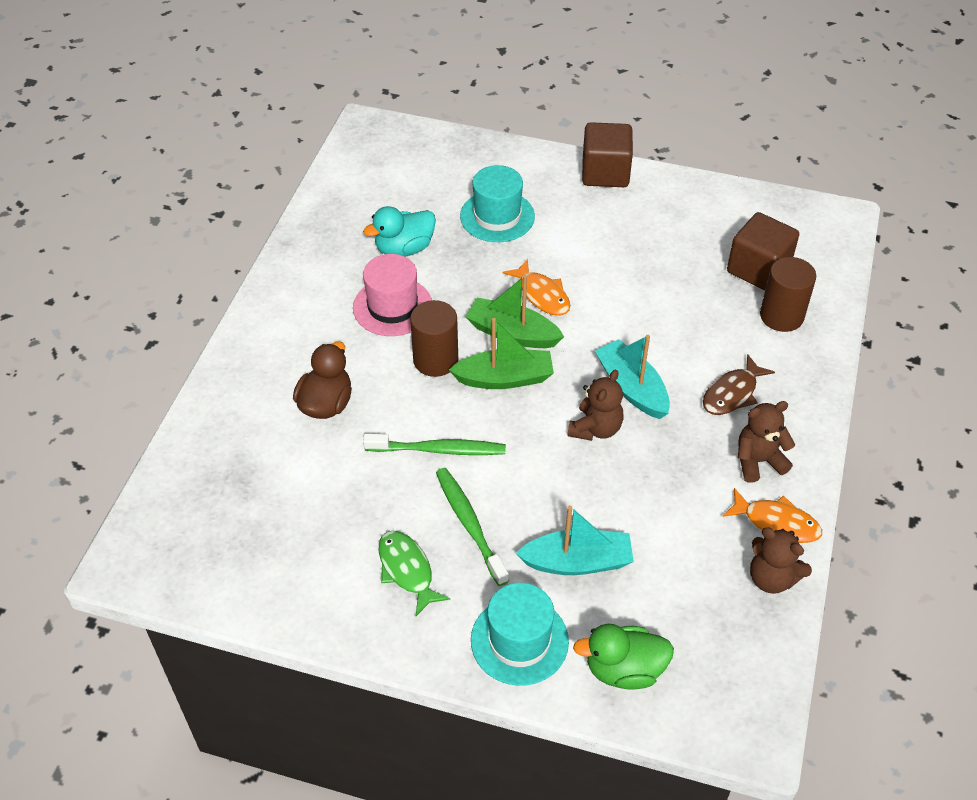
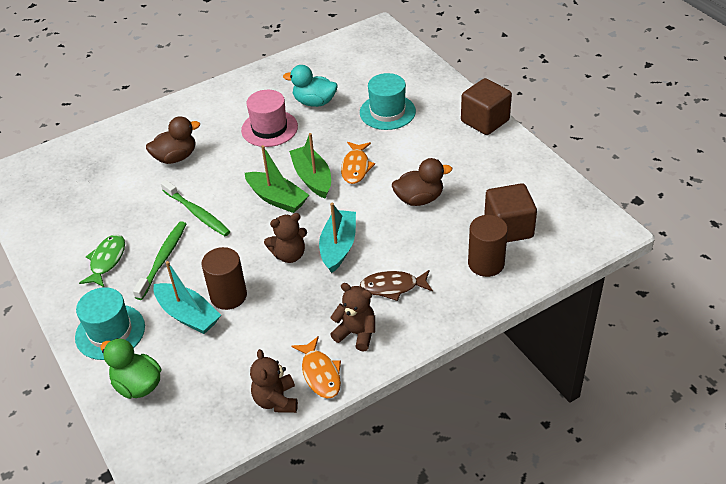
camera: 45 degrees right, 5 degrees down
brown cylinder [410,300,458,377] -> brown cylinder moved to [201,247,247,310]
none -> brown duck [392,158,452,206]

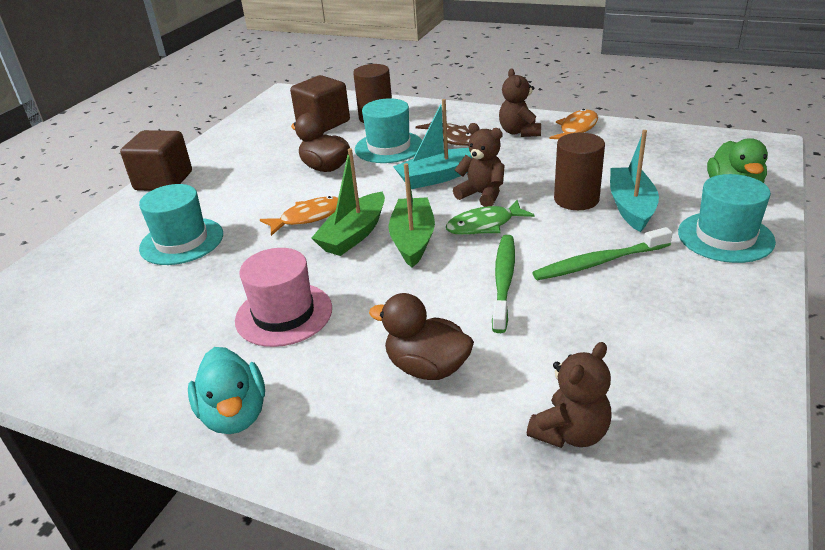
camera: 125 degrees left, 10 degrees down
green fish [79,234,125,287] -> green fish moved to [446,200,535,235]
brown teddy bear [250,349,298,413] -> brown teddy bear moved to [527,342,612,448]
turquoise duck [283,65,338,107] -> turquoise duck moved to [188,347,265,434]
none -> turquoise hat [355,98,422,163]

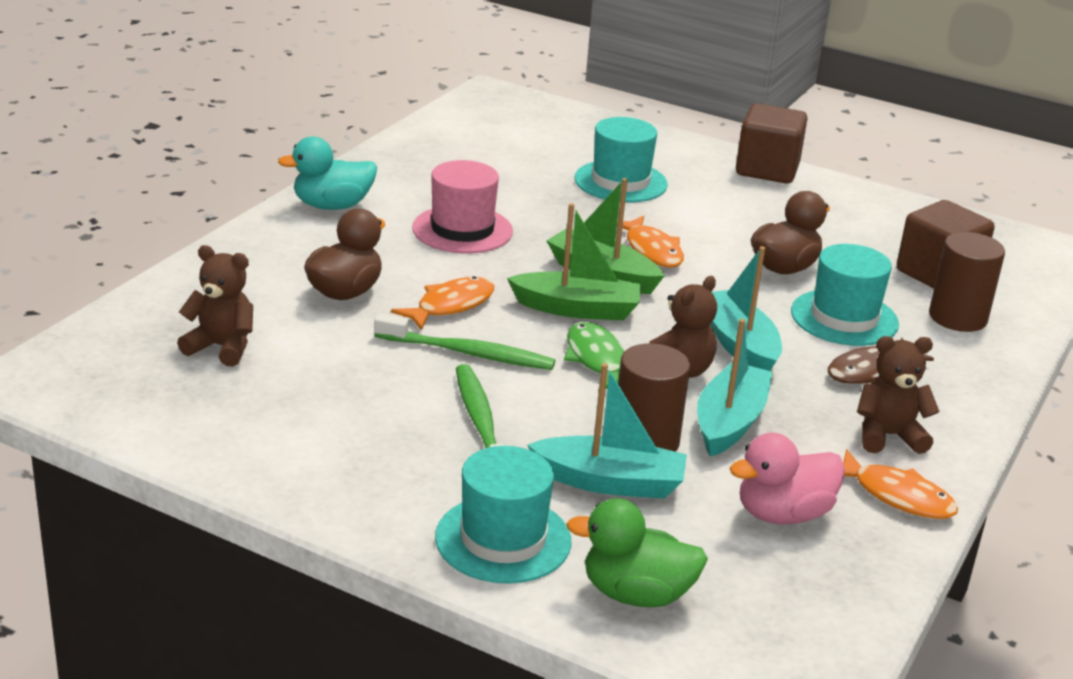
camera: 90 degrees right, 5 degrees down
brown teddy bear [527,342,612,448] -> brown teddy bear turned 150 degrees clockwise [177,245,253,367]
none -> orange fish [391,276,494,330]
none -> turquoise boat [697,319,773,457]
none -> pink duck [730,433,845,524]

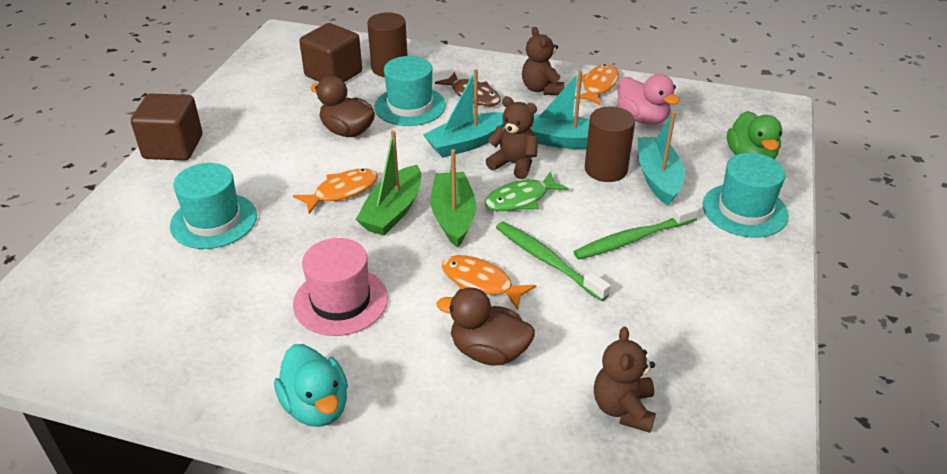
camera: 100 degrees left, 10 degrees up
green toothbrush [374,314,555,370] -> green toothbrush turned 45 degrees counterclockwise [496,221,611,301]

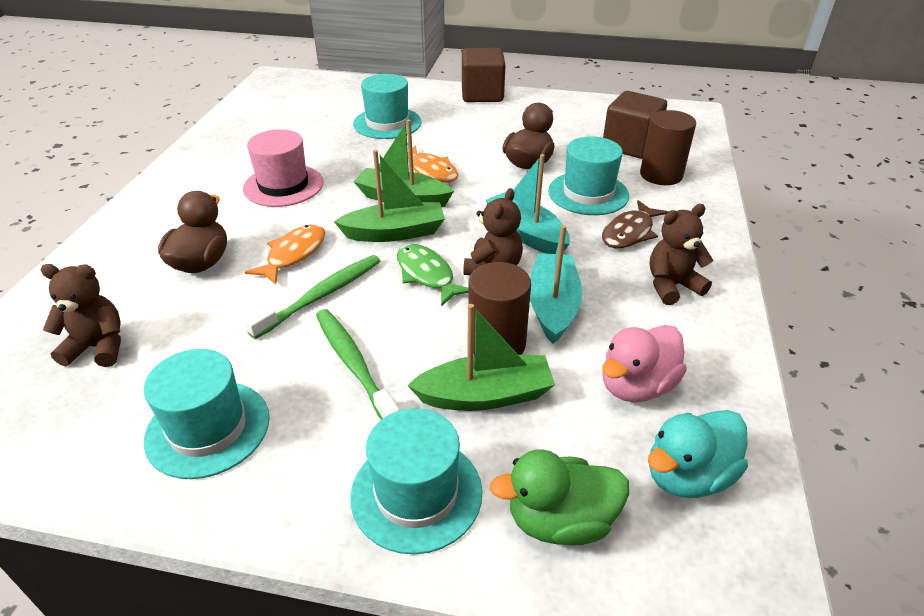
camera: 85 degrees right, 0 degrees up
turquoise duck [274,344,348,427] -> turquoise duck moved to [648,410,748,498]
orange fish [575,64,619,105] -> none
turquoise boat [638,111,685,206] -> green boat [407,304,555,411]
none -> turquoise hat [144,349,270,479]

